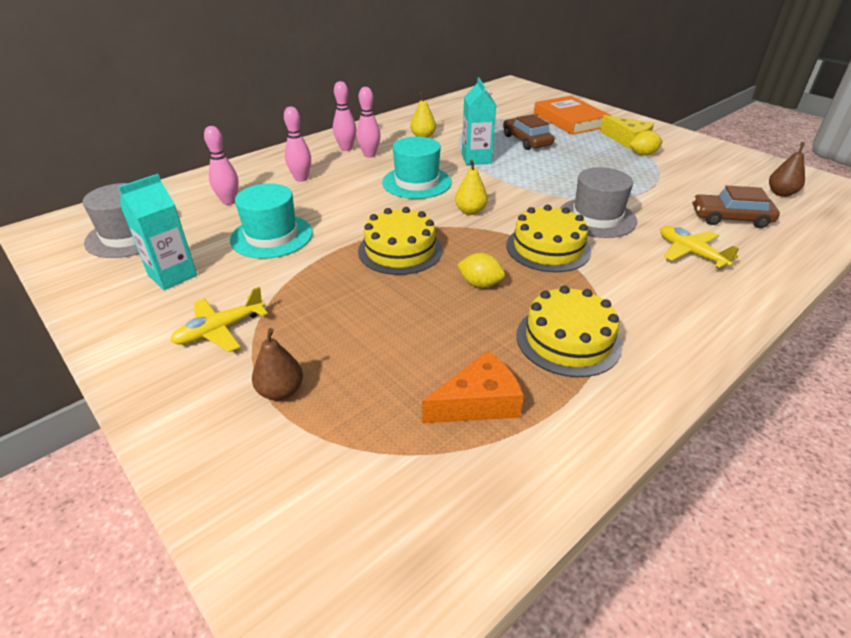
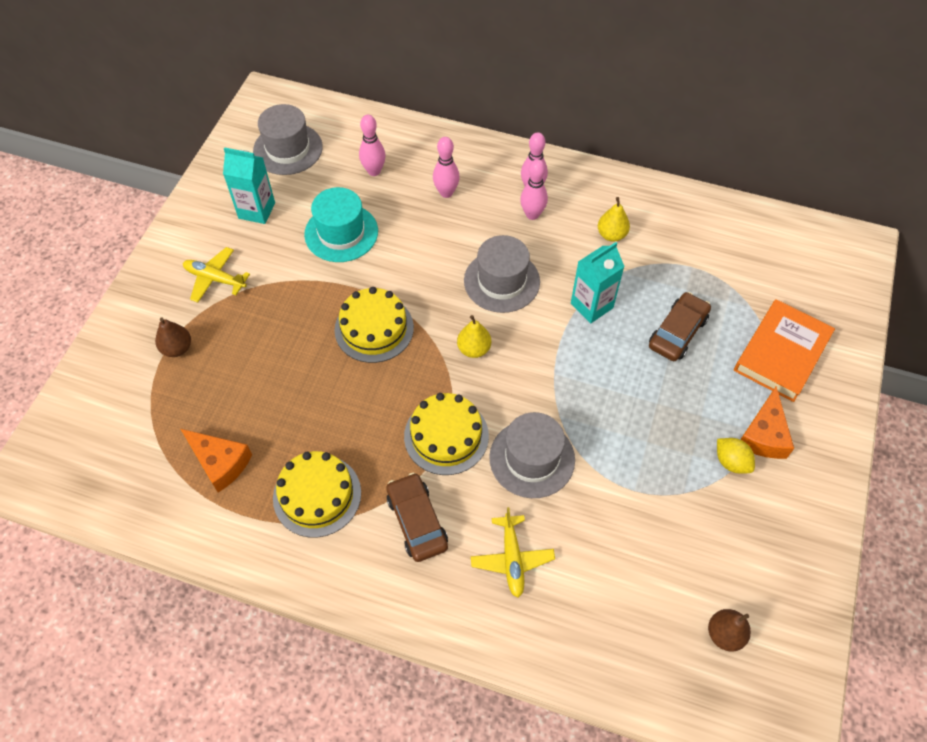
camera: 60 degrees right, 20 degrees up
turquoise hat [382,136,452,199] -> grey hat [464,235,540,313]
yellow lemon [457,253,505,288] -> none
yellow cheese [600,115,654,150] -> orange cheese [741,387,794,459]
yellow plane [660,226,739,268] -> yellow plane turned 150 degrees clockwise [471,507,555,597]
brown car [692,185,780,228] -> brown car moved to [386,473,448,562]

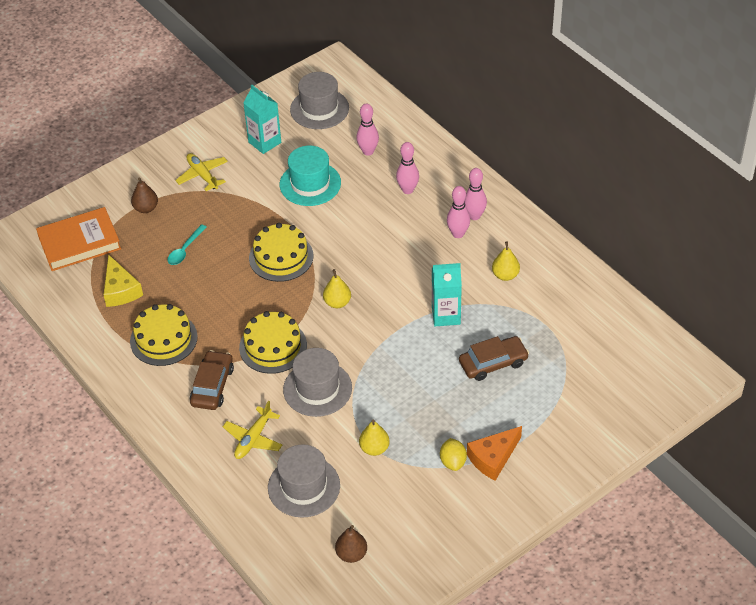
camera: 35 degrees right, 10 degrees down
orange cheese [181,429,252,493] -> yellow cheese [104,254,143,307]
grey hat [464,235,540,313] -> grey hat moved to [268,444,340,517]
orange book [734,299,835,402] -> orange book moved to [36,207,121,271]
none -> turquoise spoon [167,224,207,265]
none -> yellow pear [359,420,390,456]

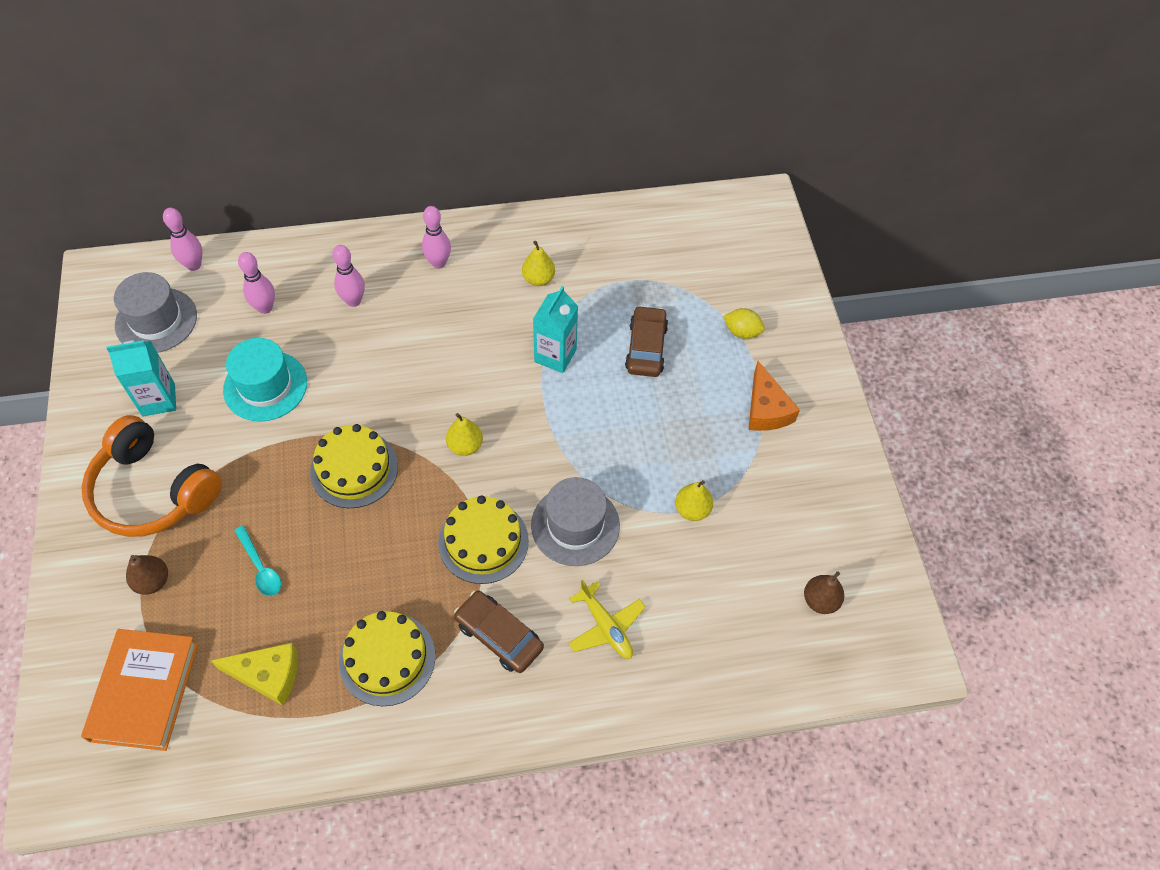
camera: 65 degrees left, 10 degrees up
yellow plane [175,153,228,191] -> orange headphones [81,415,222,537]
grey hat [268,444,340,517] -> none
yellow lemon [440,438,467,471] -> yellow lemon moved to [723,308,765,339]
pink bowling pin [447,186,470,238] -> pink bowling pin moved to [163,208,202,271]

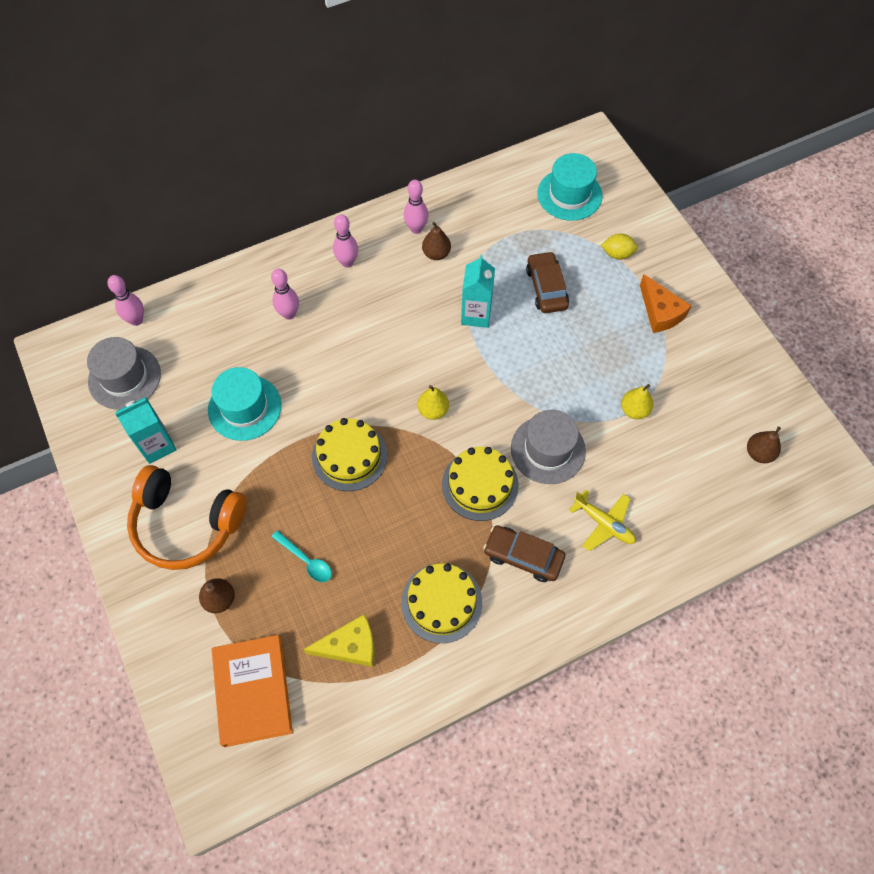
camera: 15 degrees left, 5 degrees up
pink bowling pin [238,252,275,314] -> pink bowling pin moved to [404,180,428,234]
yellow pear [522,241,555,286] -> brown pear [422,222,451,260]
none -> turquoise hat [537,153,602,221]

